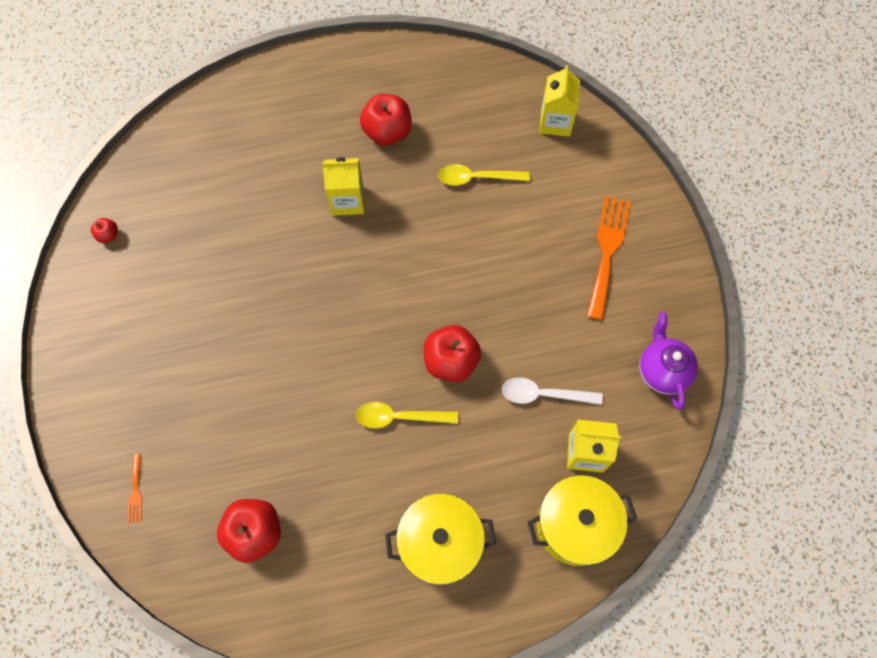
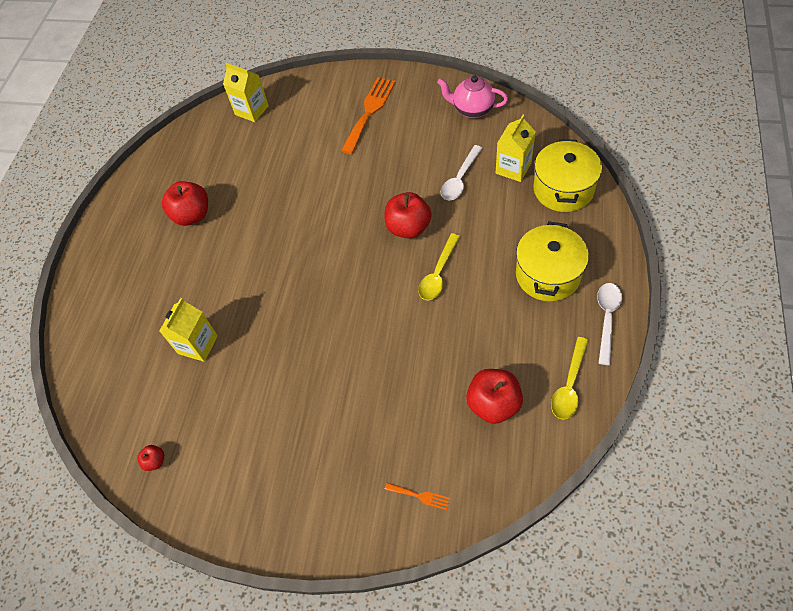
camera: 60 degrees left, 10 degrees down
yellow carton [322,157,364,216] -> yellow carton moved to [159,298,218,362]
yellow spoon [438,164,530,186] -> yellow spoon moved to [551,337,588,420]
orange fork [587,196,631,320] -> orange fork turned 75 degrees clockwise [341,77,396,154]
purple teapot [639,312,698,410] -> pink teapot [437,76,508,118]
none -> white spoon [597,283,622,365]

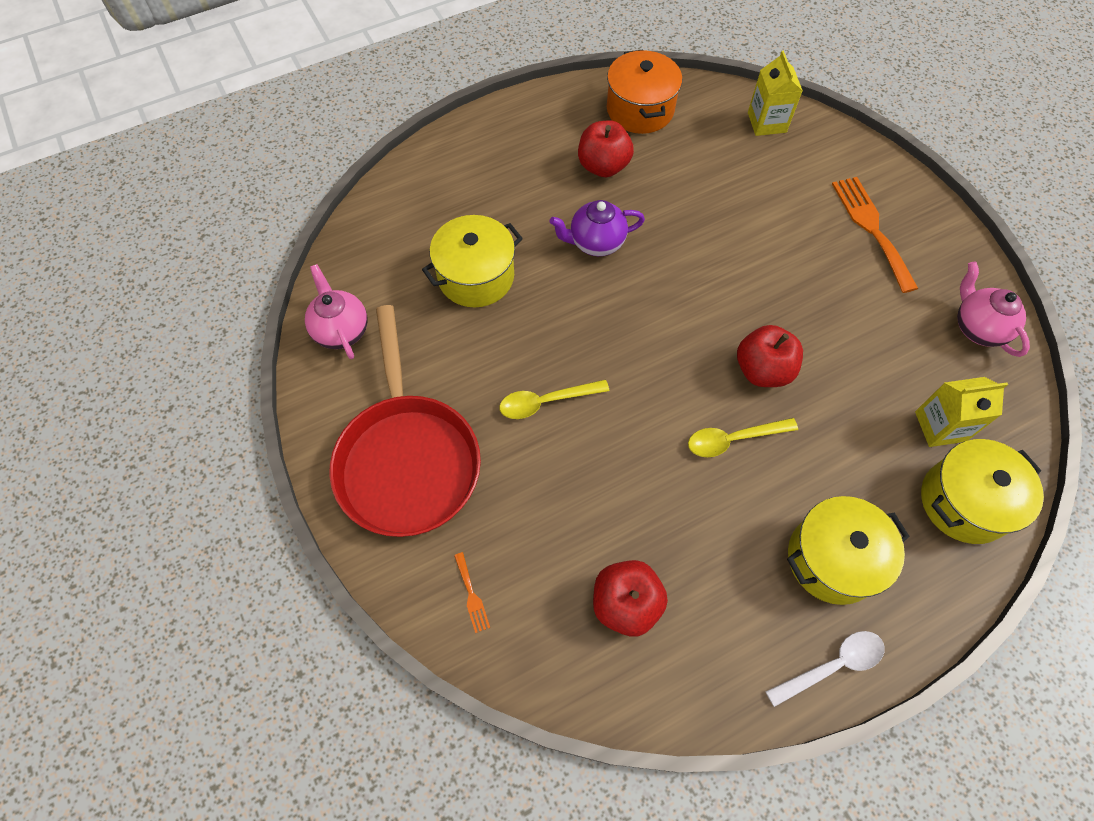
camera: 45 degrees right, 5 degrees up
red apple [137,445,164,471] -> pink teapot [305,264,367,359]
yellow carton [159,298,218,362] -> yellow pot [422,215,523,307]
orange fork [341,77,396,154] -> orange fork turned 90 degrees counterclockwise [832,177,918,293]
white spoon [441,145,482,200] -> none
yellow spoon [551,337,588,420] -> yellow spoon moved to [500,380,609,419]
none -> red pan [329,305,481,537]
none -> purple teapot [549,200,645,256]
none -> orange pot [607,50,682,134]

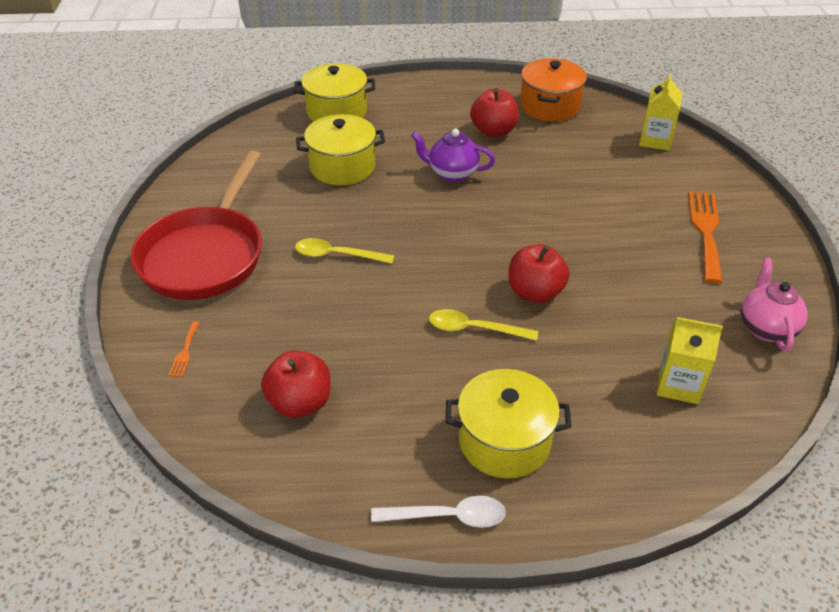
camera: 25 degrees right, 20 degrees down
pink teapot [305,264,367,359] -> none
yellow pot [921,439,1044,544] -> yellow pot moved to [294,63,375,122]

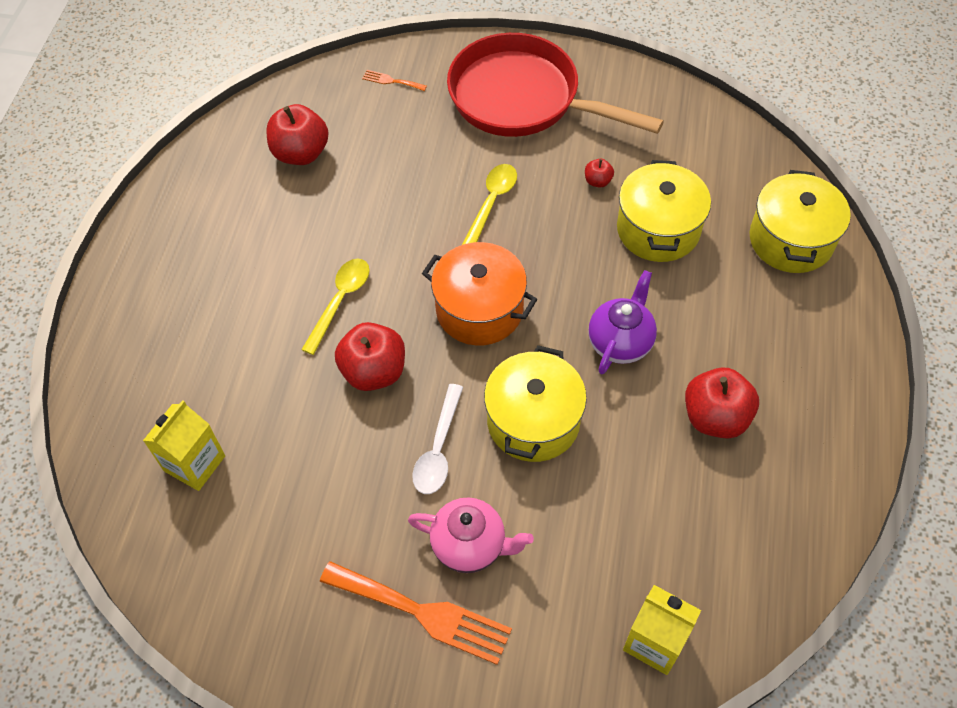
camera: 105 degrees right, 15 degrees up
white spoon [371,496,506,528] -> white spoon moved to [412,384,463,494]
yellow pot [445,369,572,478] -> yellow pot moved to [484,345,587,462]
orange pot [520,58,587,122] -> orange pot moved to [422,242,537,345]
pink teapot [741,258,808,351] -> pink teapot moved to [408,497,534,573]
none -> red apple [585,159,614,188]

